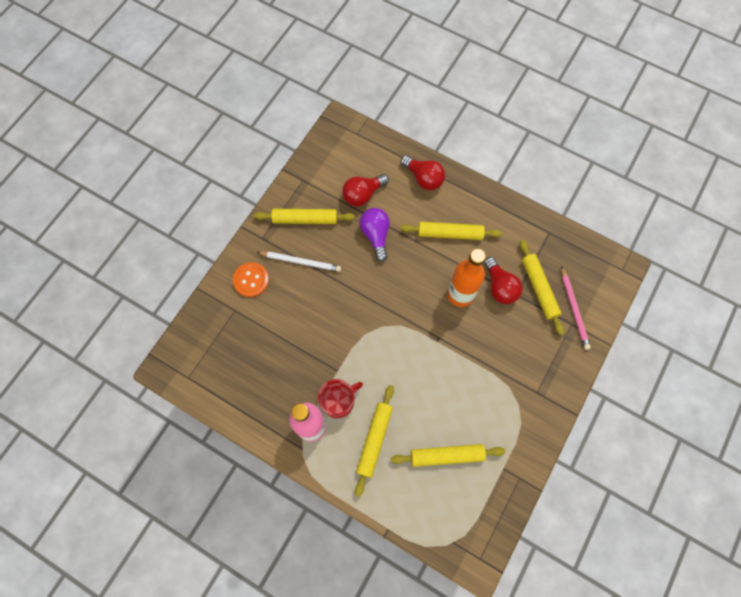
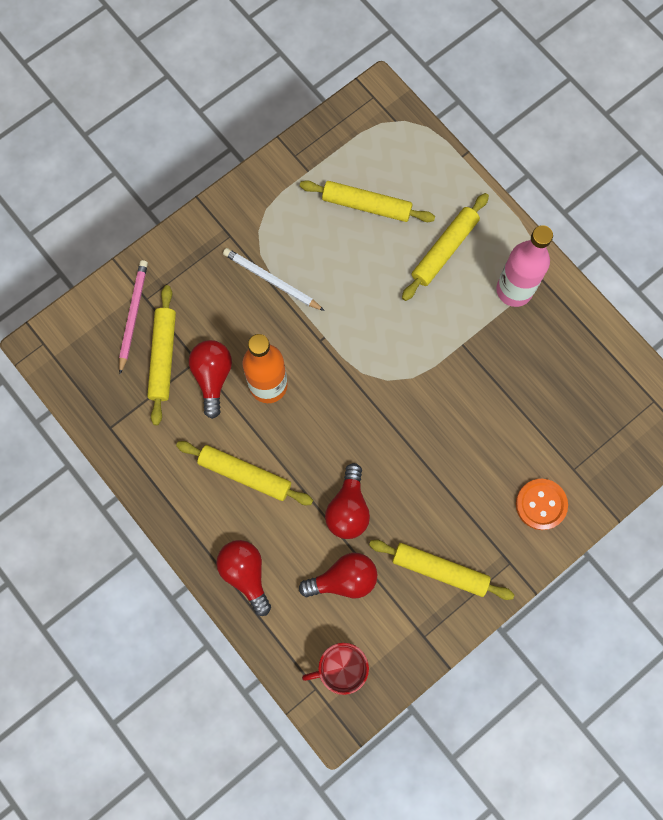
camera: 160 degrees left, 5 degrees up
white pencil [257,251,341,272] -> white pencil moved to [223,248,325,311]
red mug [318,379,363,419] -> red mug moved to [302,643,369,695]
purple light bulb [360,208,390,262] -> red light bulb [325,463,370,539]

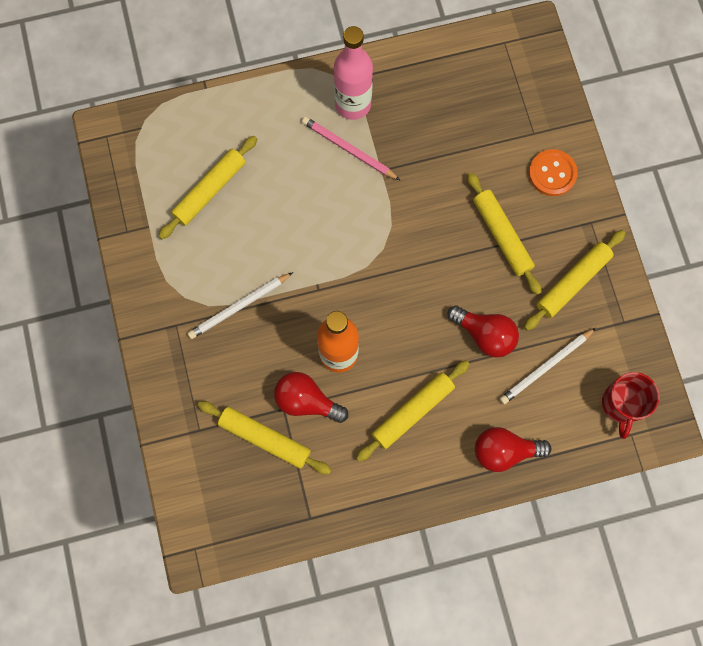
camera: 65 degrees left, 0 degrees up
pink pencil [119,260,148,374] -> pink pencil moved to [302,117,400,180]
red light bulb [299,553,377,598] -> white pencil [499,328,596,404]
yellow rolling pin [402,193,489,301] -> yellow rolling pin moved to [467,172,542,295]

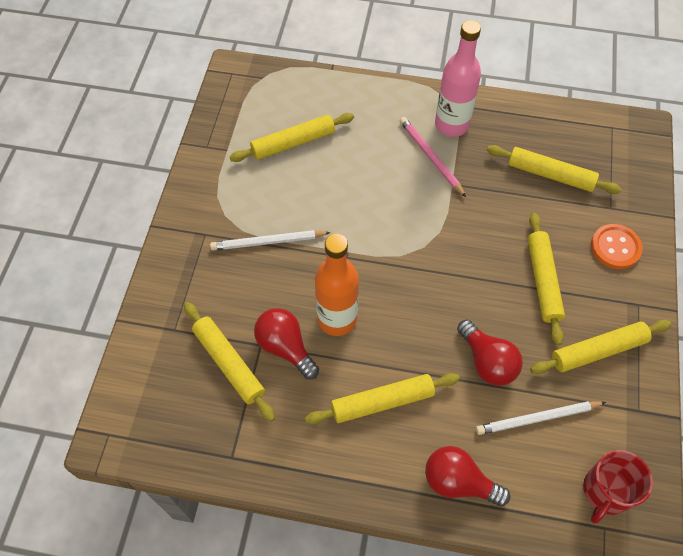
camera: 25 degrees right, 15 degrees down
none -> yellow rolling pin [487,145,622,194]

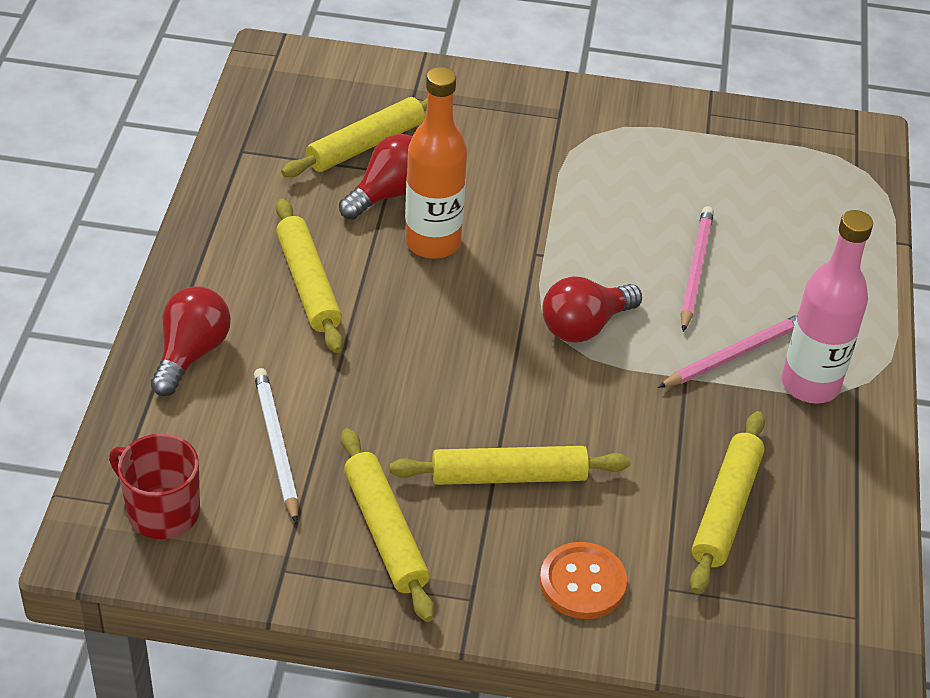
camera: 85 degrees right, 15 degrees down
white pencil [210,230,331,251] -> none
yellow rolling pin [230,113,354,162] -> none
red light bulb [457,319,523,386] -> red light bulb moved to [542,276,642,343]
none -> pink pencil [681,206,714,332]

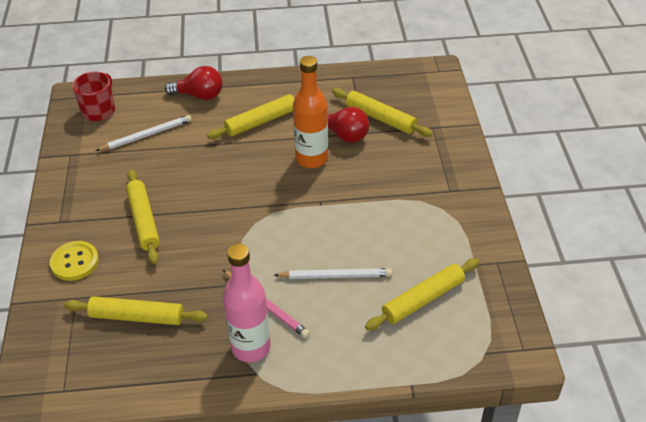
camera: 80 degrees right, 0 degrees up
yellow rolling pin [341,428,435,622] -> yellow rolling pin moved to [365,258,480,330]
orange button [540,542,627,619] -> yellow button [50,241,99,281]
red light bulb [542,276,642,343] -> none
pink pencil [681,206,714,332] -> white pencil [274,268,392,279]

